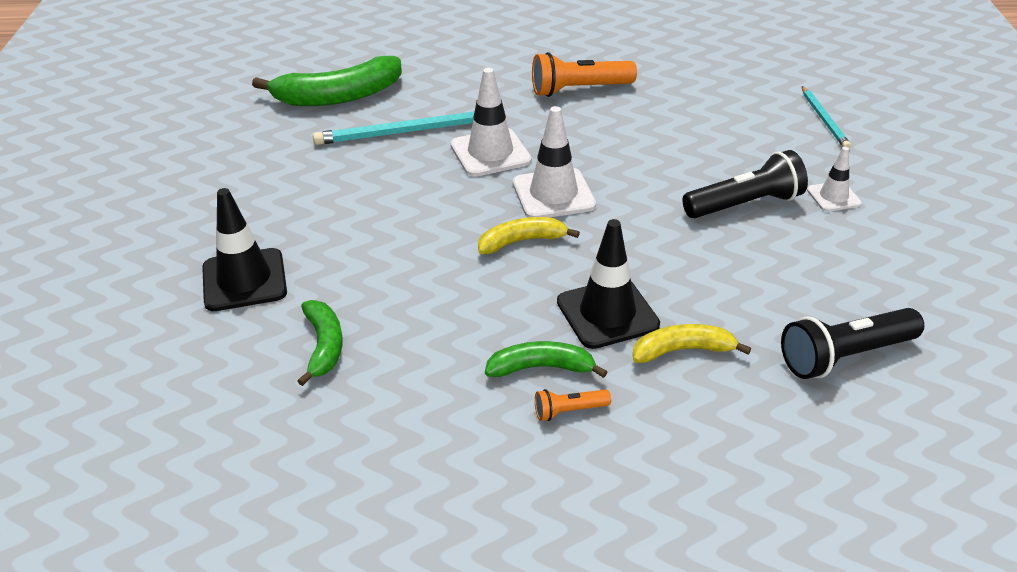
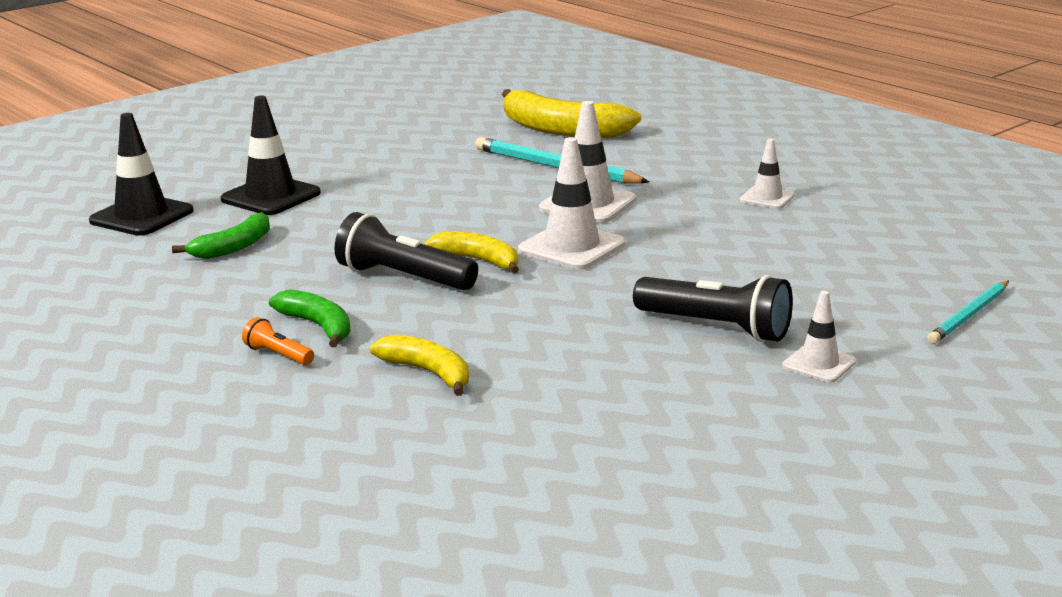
camera: 50 degrees right, 15 degrees down
green banana [252,56,402,106] -> yellow banana [502,89,641,138]
orange flashlight [532,52,637,97] -> white traffic cone [740,139,795,209]
black traffic cone [557,219,660,349] -> black traffic cone moved to [89,113,194,236]
black flashlight [781,308,924,379] -> black flashlight moved to [335,212,478,290]

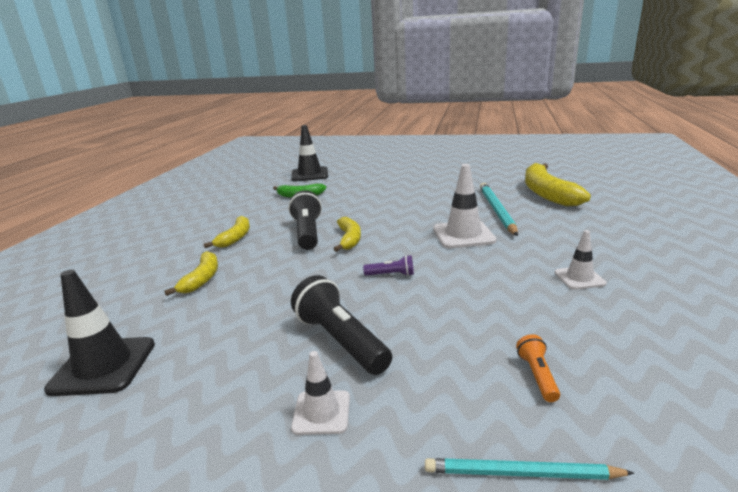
camera: 55 degrees right, 0 degrees up
black traffic cone [221,96,321,215] -> black traffic cone moved to [44,270,155,396]
orange flashlight [242,317,314,365] -> orange flashlight moved to [516,334,560,402]
green banana [269,289,351,347] -> yellow banana [204,216,250,248]
white traffic cone [518,137,625,270] -> none
black flashlight [633,275,793,342] -> black flashlight turned 150 degrees clockwise [291,275,392,375]
none -> purple flashlight [363,255,414,276]

